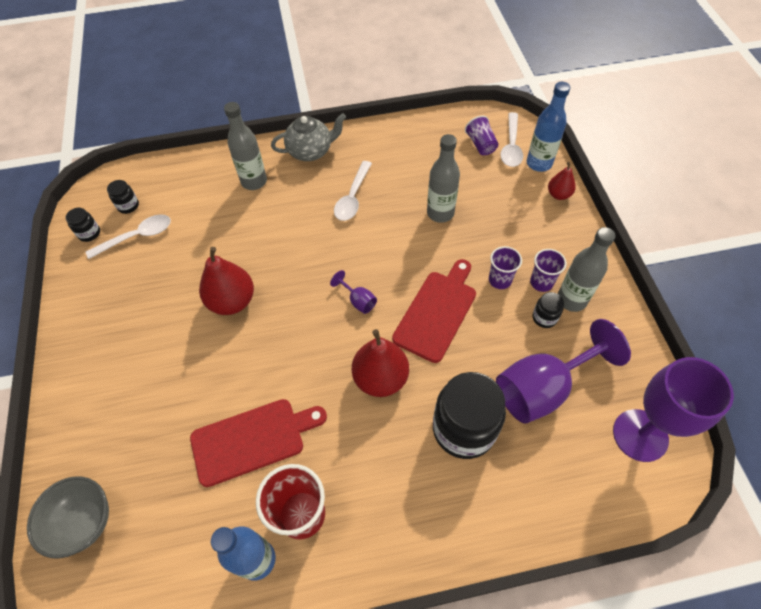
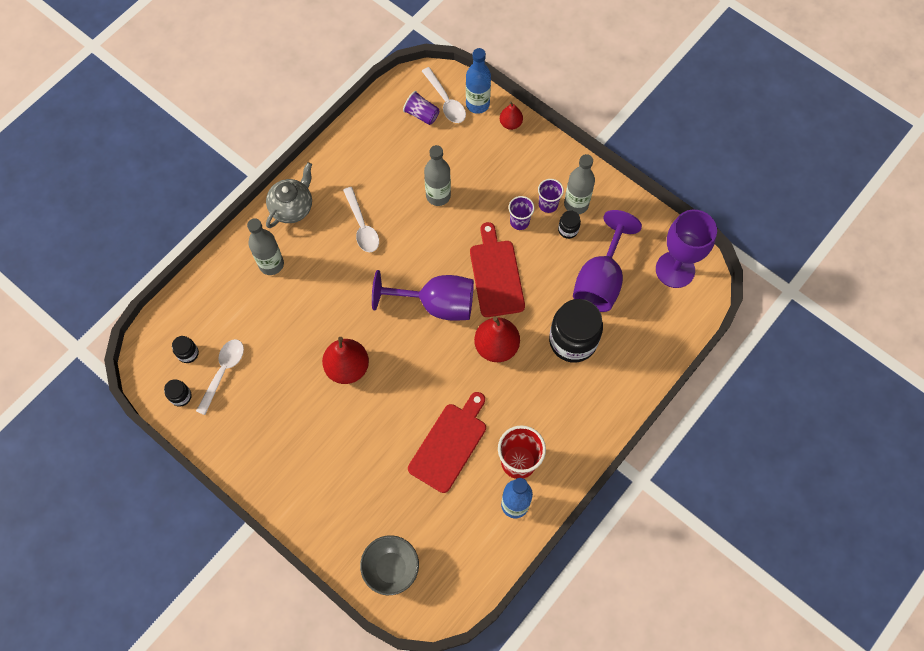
camera: 40 degrees left, 10 degrees up
purple goblet [330,270,377,314] -> purple goblet [372,270,474,321], size x2.37

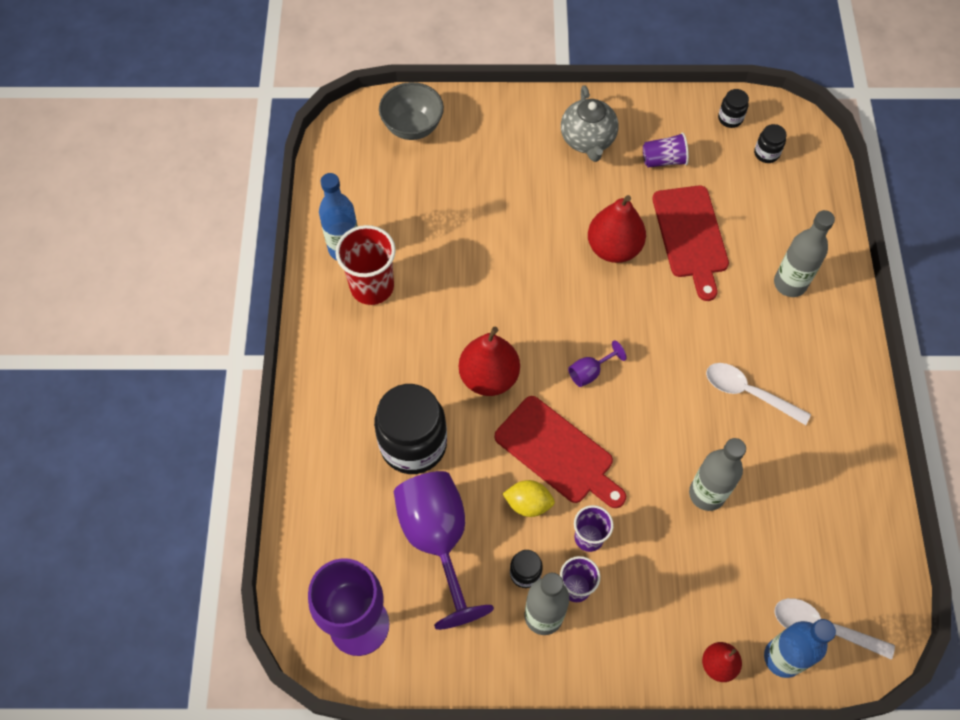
camera: 140 degrees right, 5 degrees down
white spoon [196,339,244,415] -> none
grey teapot [266,162,312,228] -> grey teapot moved to [561,85,619,162]
purple goblet [372,270,474,321] -> purple goblet [568,340,627,387], size x0.42
purple cup [403,91,439,125] -> purple cup moved to [643,133,689,167]
red cutting board [408,392,486,493] -> red cutting board moved to [652,185,729,301]
none -> yellow lemon [503,480,555,517]

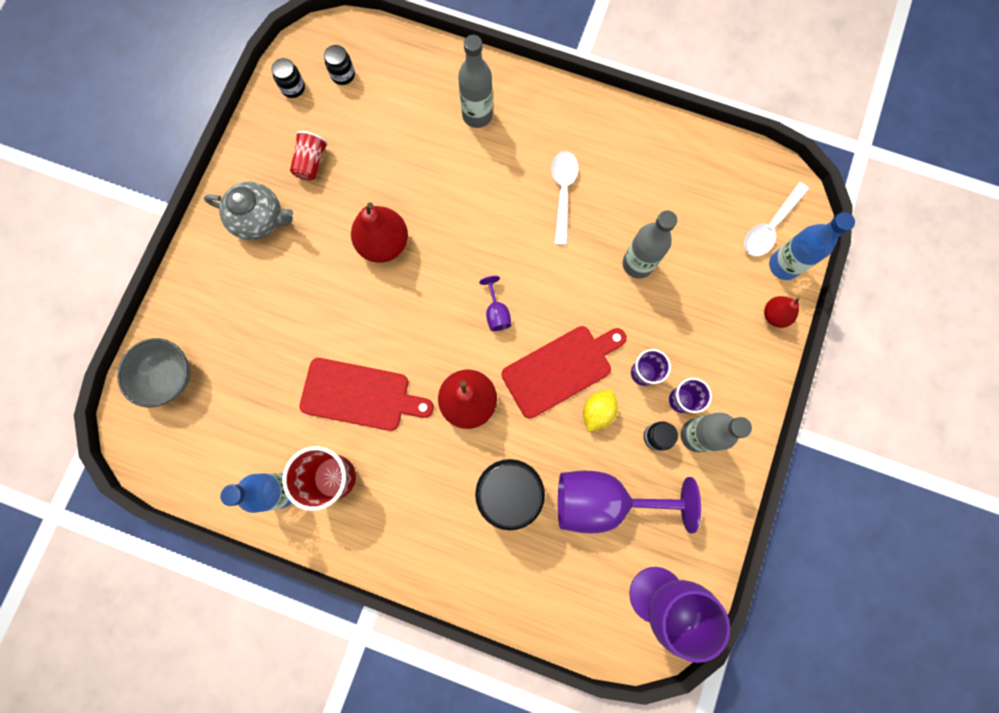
camera: 70 degrees left, 15 degrees up
purple cup [643,133,689,167] -> red cup [290,131,328,181]
red cutting board [652,185,729,301] -> red cutting board moved to [299,358,434,431]
white spoon [706,363,811,425] -> white spoon turned 135 degrees clockwise [551,151,579,245]

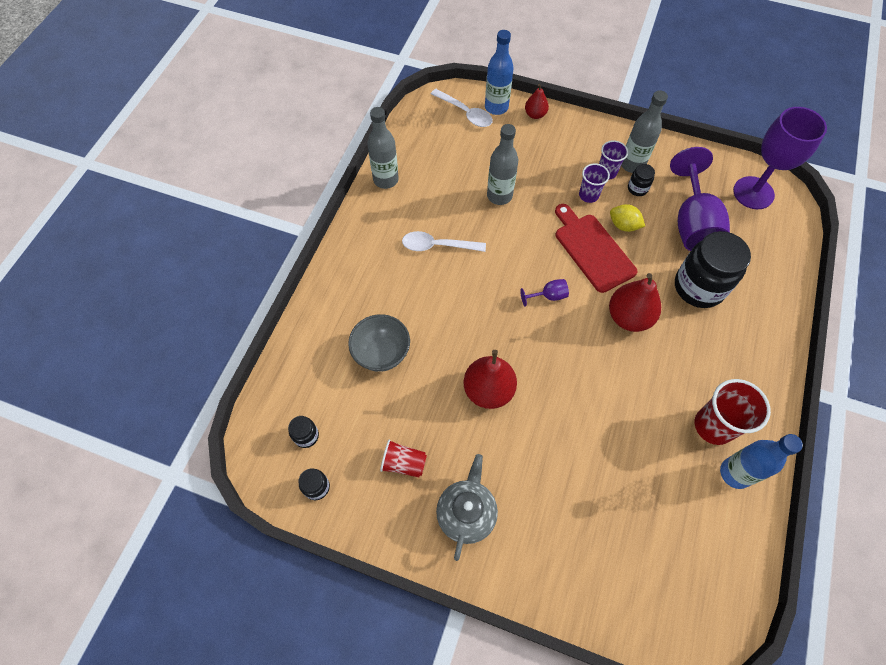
camera: 90 degrees left, 15 degrees down
grey bowl [117,338,190,407] -> grey bowl moved to [348,314,410,372]
red cutting board [299,358,434,431] -> none
grey bottle [458,35,493,128] -> grey bottle moved to [368,107,399,189]

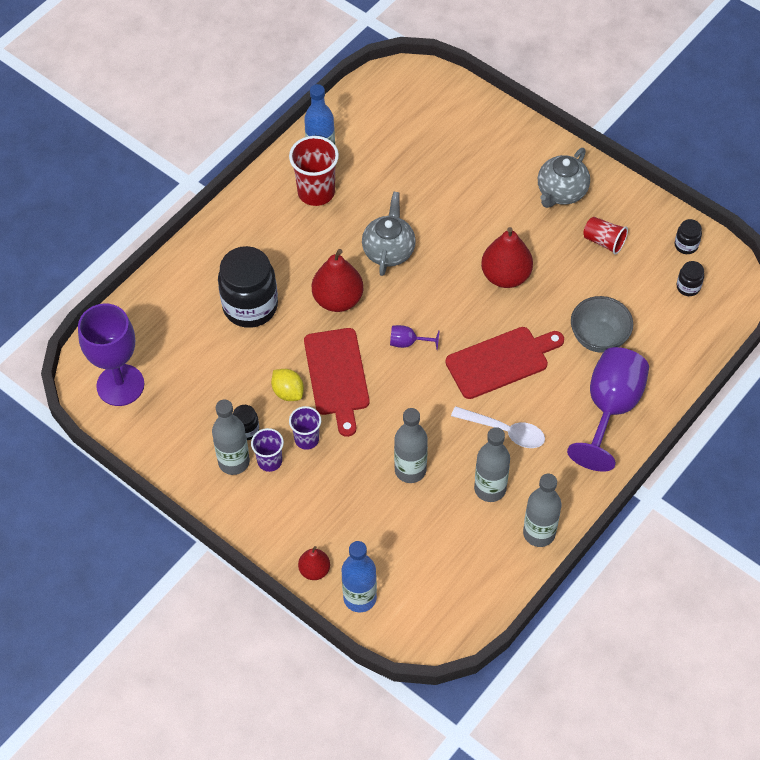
camera: 160 degrees left, 5 degrees down
white spoon [431,89,493,127] -> none
purple goblet [670,147,730,251] -> purple goblet moved to [567,347,649,472]
none -> grey teapot [362,192,416,276]
none -> red cutting board [445,327,564,399]
none -> grey bottle [474,427,510,502]

